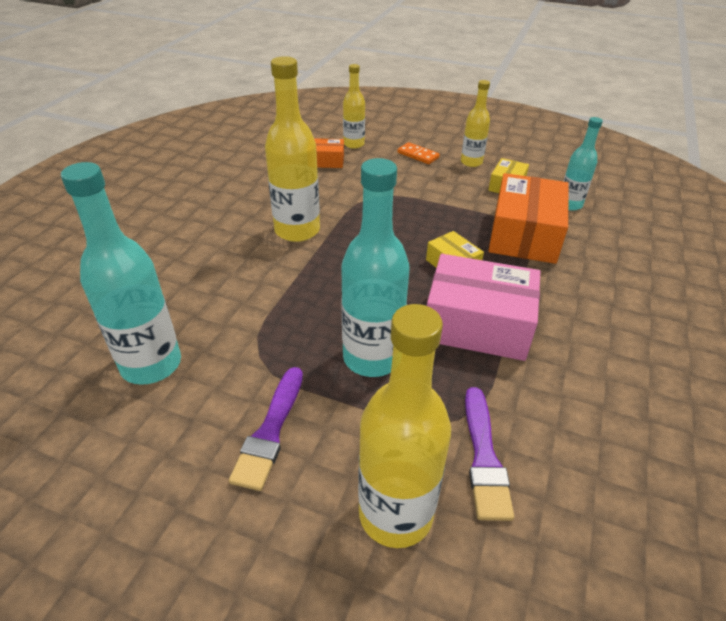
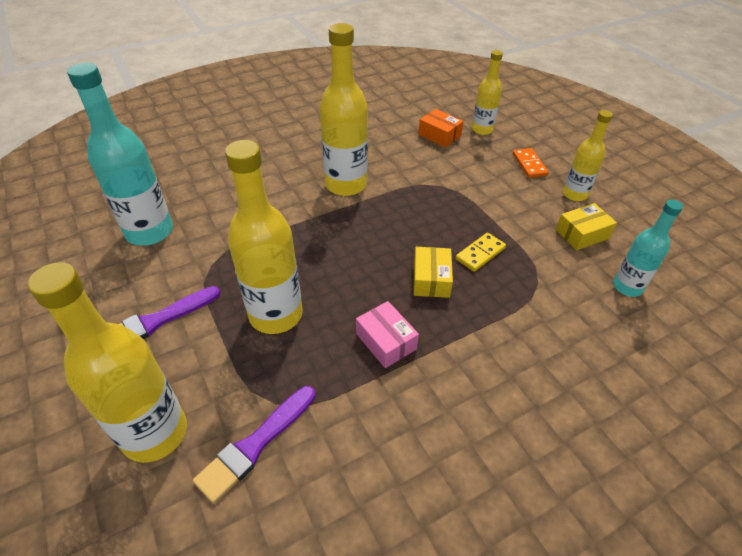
camera: 40 degrees right, 5 degrees up
turquoise bottle [341,158,410,377] -> yellow bottle [225,140,303,334]
pink box [427,254,540,361] -> pink box [356,301,419,368], size x0.50
orange box [489,173,569,264] -> none
none -> yellow domino [456,233,506,272]

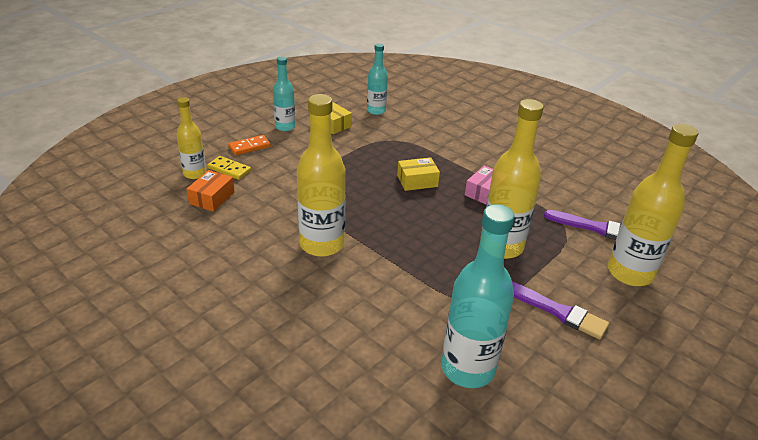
camera: 110 degrees left, 10 degrees down
yellow domino [456,233,506,272] -> yellow domino moved to [207,156,251,180]
yellow bottle [563,110,613,201] -> turquoise bottle [273,57,295,131]

